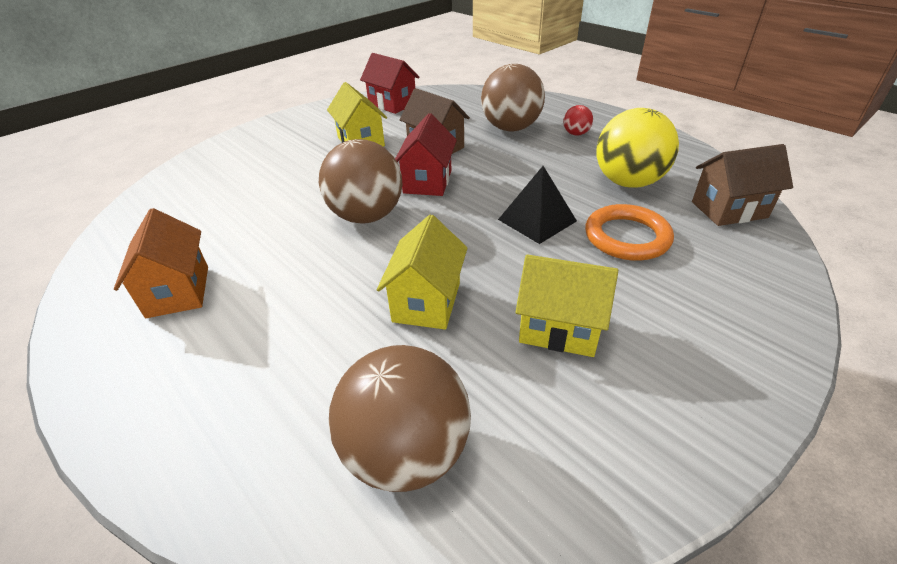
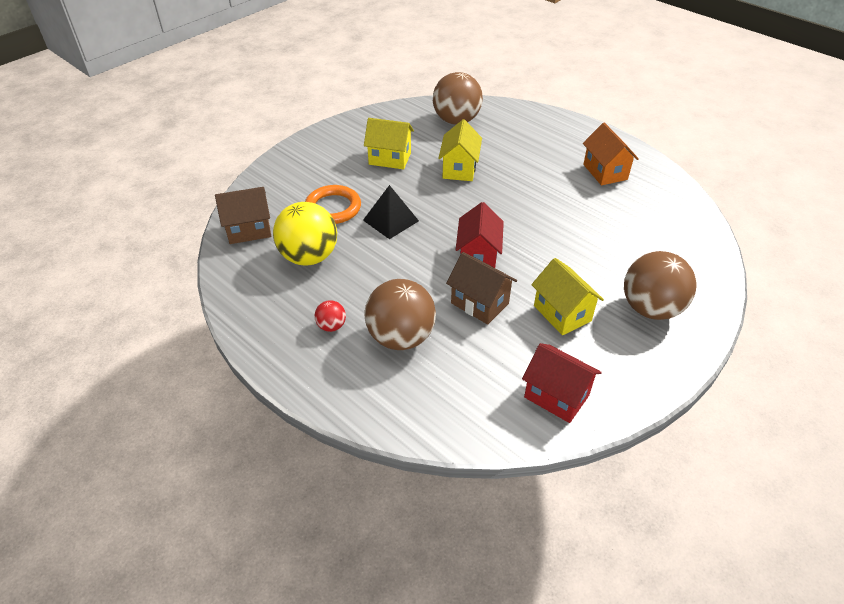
camera: 175 degrees right, 5 degrees up
brown ball [319,139,402,223] -> brown ball moved to [624,251,696,320]

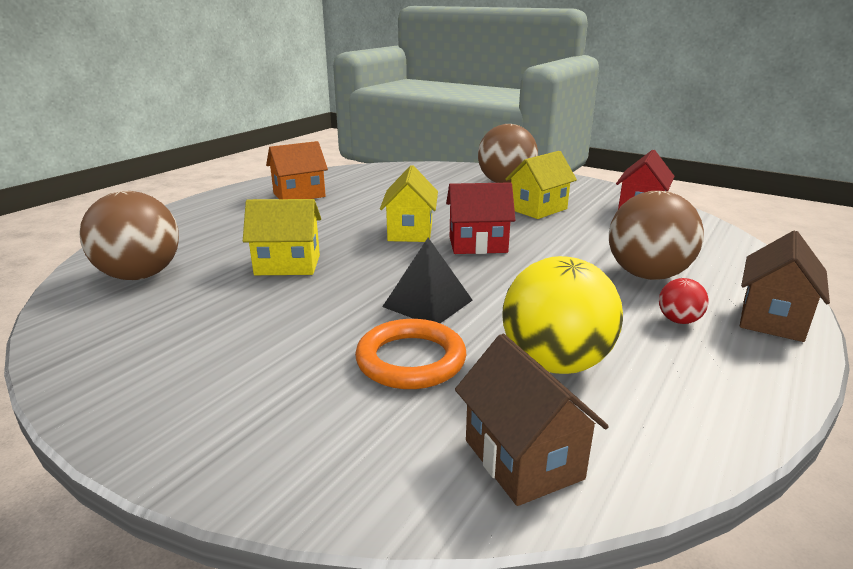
camera: 100 degrees left, 20 degrees down
yellow house [364,118,414,169] -> yellow house moved to [380,165,438,242]
brown house [446,252,517,325] -> brown house moved to [740,231,830,342]

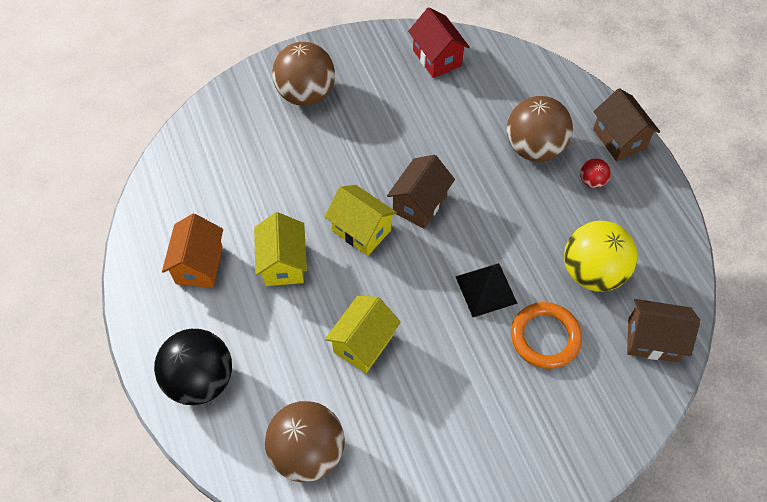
camera: 55 degrees left, 35 degrees up
red house [446,182,515,254] -> brown house [387,155,455,229]
yellow house [505,151,577,219] -> yellow house moved to [254,212,307,286]
none -> black ball [154,329,232,405]

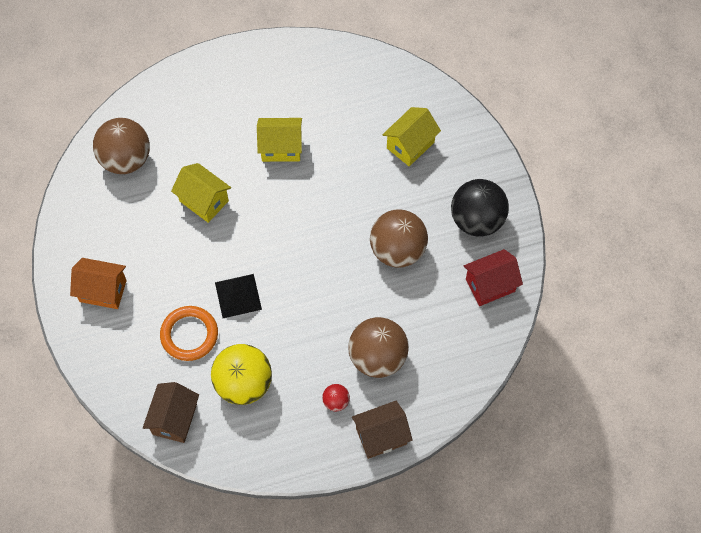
camera: 95 degrees right, 5 degrees up
black ball [154,329,232,405] -> black ball moved to [451,179,509,237]
orange house [162,214,223,288] -> orange house moved to [70,258,127,309]
brown ball [272,42,335,106] -> brown ball moved to [370,209,428,268]
yellow house [325,185,397,256] -> yellow house moved to [382,107,441,166]
brown house [387,155,455,229] -> none

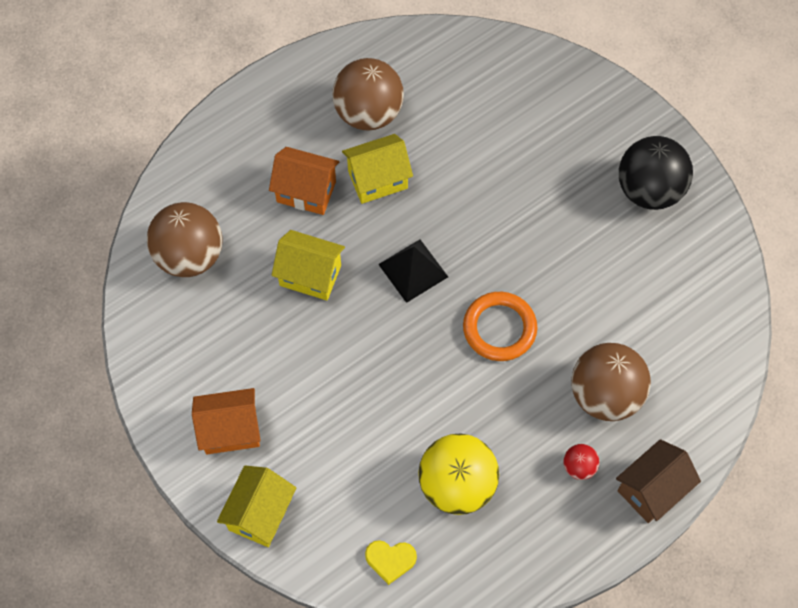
camera: 20 degrees left, 0 degrees up
brown house [143,382,199,443] -> yellow heart [365,540,417,585]
orange ring [160,306,218,361] -> orange ring moved to [463,292,537,361]
black pyramid [215,274,262,318] -> black pyramid moved to [378,239,448,303]
brown ball [370,209,428,268] -> brown ball moved to [332,58,404,131]
yellow house [382,107,441,166] -> yellow house moved to [217,466,296,547]
red house [464,249,523,306] -> none
none -> orange house [269,147,340,215]

